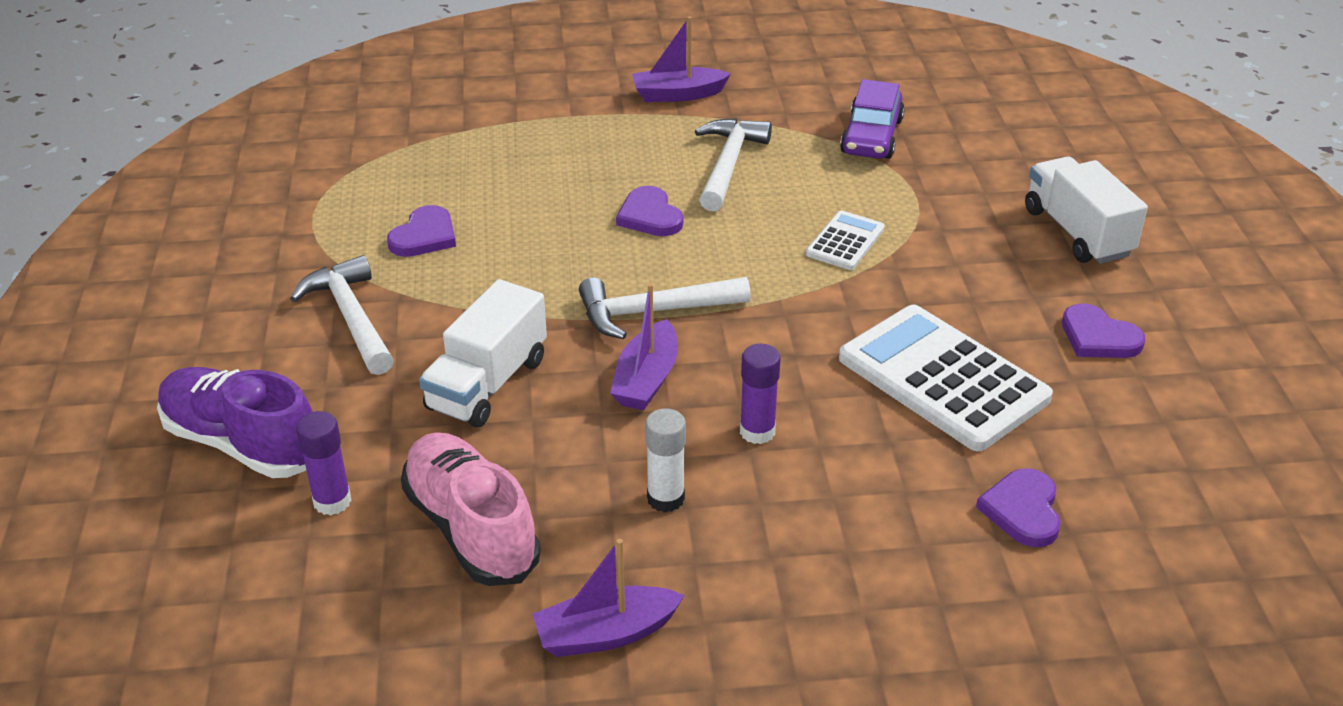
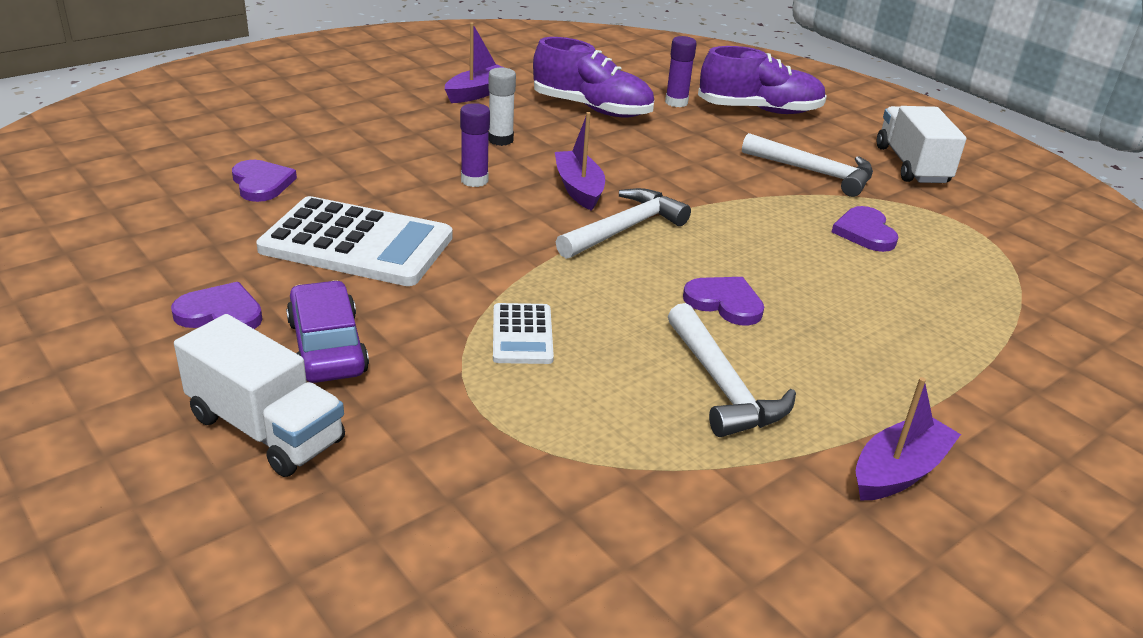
camera: 145 degrees right, 5 degrees down
pink shoe [401,432,541,586] -> purple shoe [533,37,654,117]
white truck [419,279,547,428] -> white truck moved to [877,106,966,183]
purple car [840,79,905,159] -> purple car moved to [286,280,369,383]

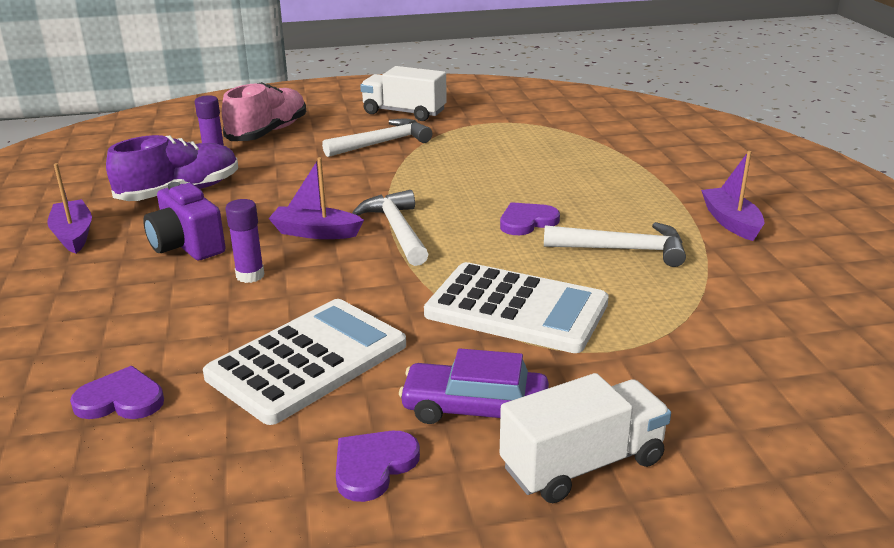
camera: 60 degrees left, 5 degrees down
white glue stick [488,68,516,146] -> purple camera [143,182,226,260]
white calculator [493,303,554,364] -> white calculator [424,262,609,353], size x2.02
purple shoe [698,46,827,114] -> pink shoe [222,82,306,141]
purple heart [832,206,899,252] -> none

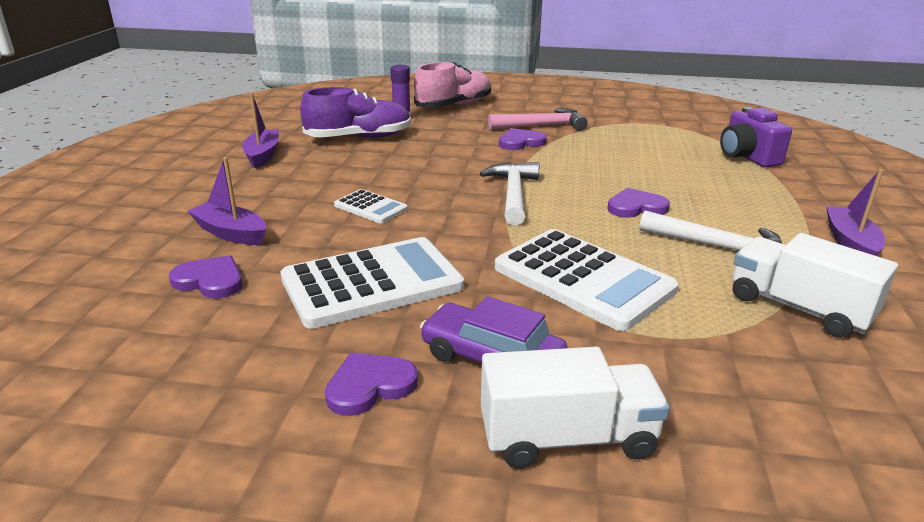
camera: 20 degrees right, 0 degrees up
purple camera [143,182,226,260] -> purple camera moved to [720,107,792,167]
purple glue stick [225,199,264,283] -> white calculator [334,189,408,223]
purple boat [268,157,364,239] -> purple boat moved to [188,157,266,245]
white hammer [322,118,433,157] -> pink hammer [488,108,588,131]
white truck [360,66,447,121] -> white truck moved to [733,233,898,338]
none -> purple heart [499,128,547,150]

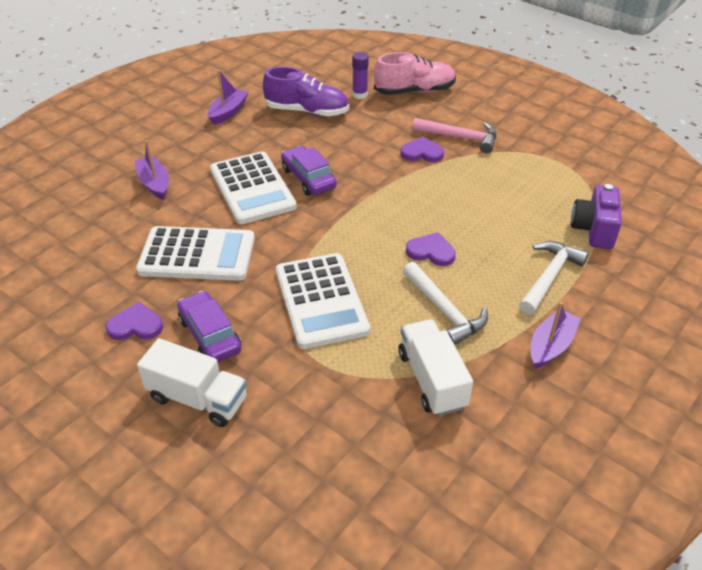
camera: 30 degrees right, 15 degrees up
purple heart [169,255,242,298] -> none
white calculator [334,189,408,223] -> white calculator [210,151,297,224], size x2.02
white hammer [480,162,539,225] -> white hammer moved to [519,241,589,315]
none -> purple car [281,146,337,195]

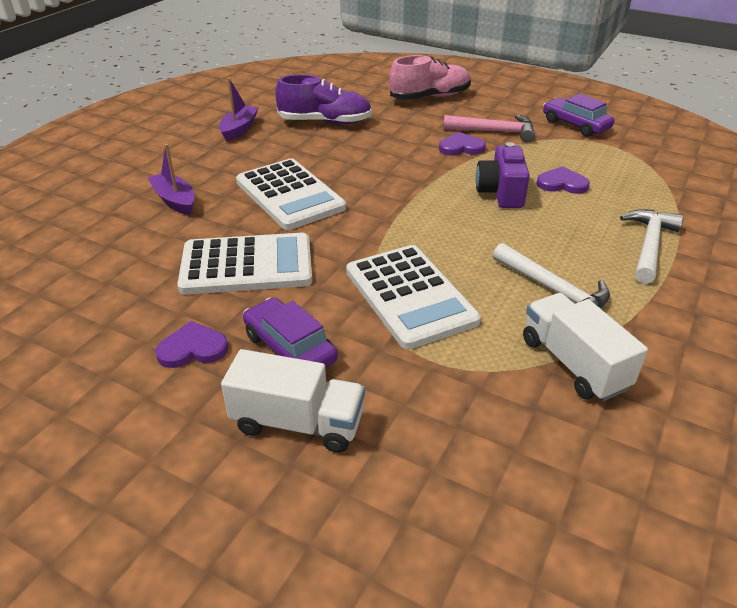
camera: 10 degrees left, 5 degrees down
purple car [281,146,337,195] -> purple car moved to [543,94,614,137]
purple glue stick [352,52,369,99] -> none
purple heart [406,232,456,266] -> purple heart moved to [536,166,590,194]
purple boat [530,302,581,369] -> none
purple camera [571,184,622,249] -> purple camera moved to [476,142,530,208]

